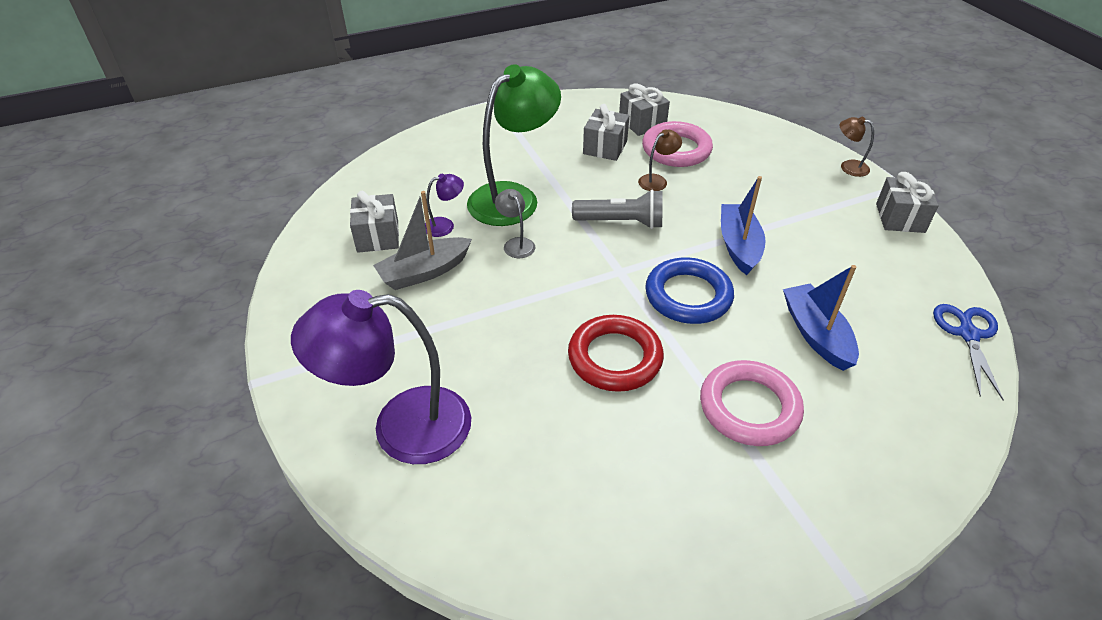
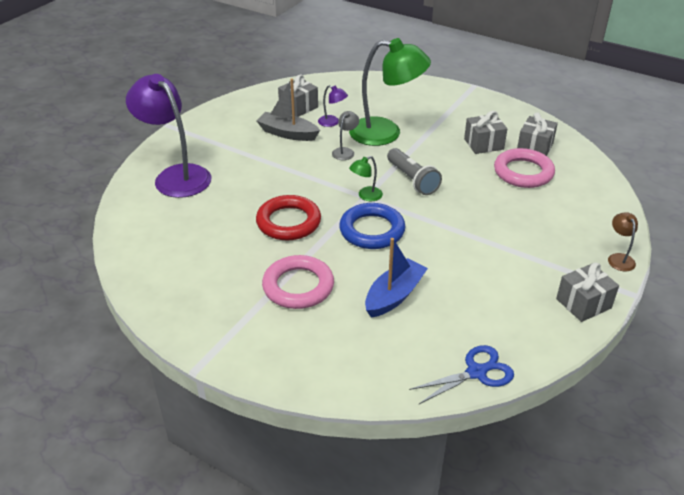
camera: 55 degrees right, 5 degrees down
brown lamp [638,129,682,191] -> none
blue boat [721,176,766,275] -> none
none -> green lamp [349,156,383,201]

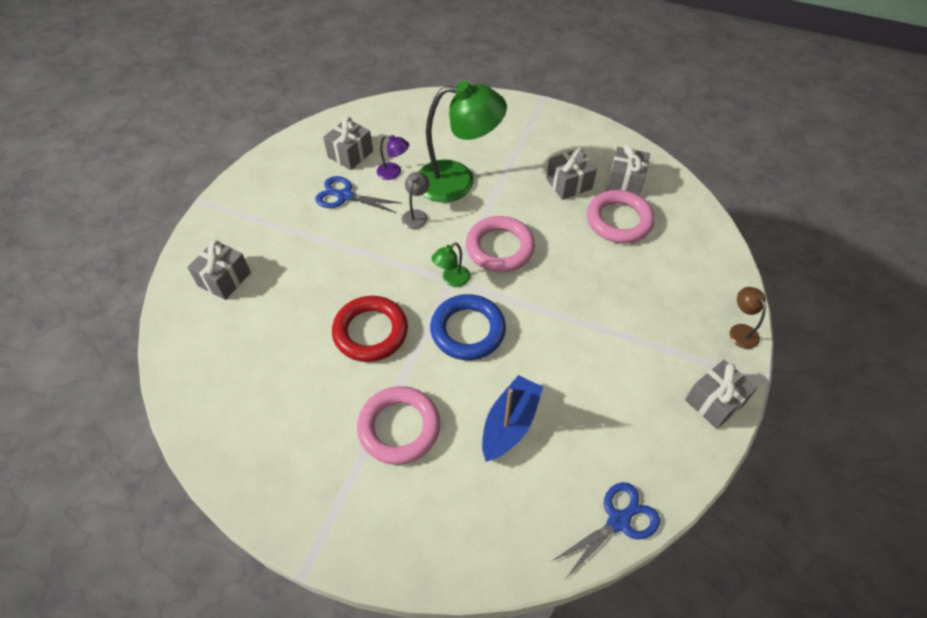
camera: 10 degrees left, 15 degrees up
purple lamp [126,74,211,198] -> grey gift [187,240,251,300]
grey boat [256,79,320,141] -> blue scissors [315,176,401,213]
grey flashlight [387,148,442,195] -> pink ring [466,216,535,272]

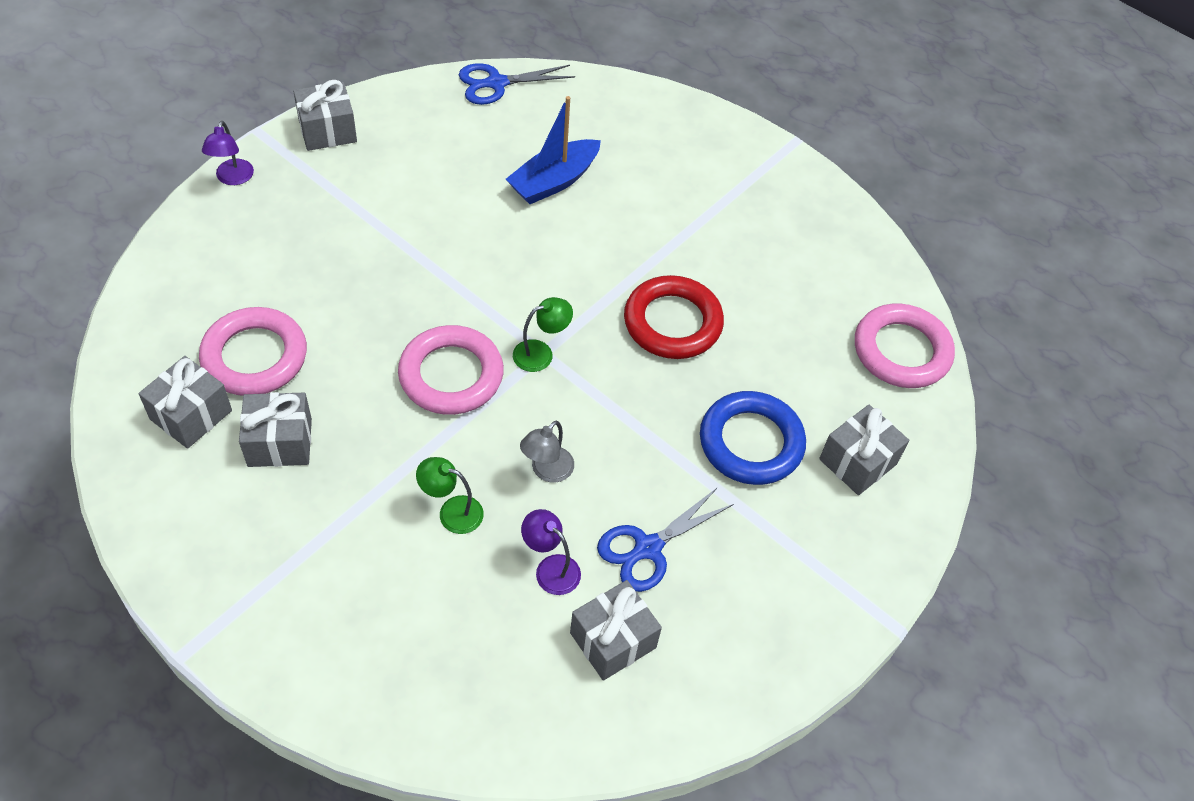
camera: 165 degrees left, 0 degrees up
blue scissors [315,176,401,213] -> blue scissors turned 105 degrees clockwise [597,487,734,592]
pink ring [357,386,440,465] -> pink ring moved to [855,304,955,388]
green lamp [418,81,507,202] -> green lamp [416,457,484,534], size x0.42
blue ring [430,294,506,360] -> blue ring moved to [700,391,806,485]
brown lamp [729,287,766,349] -> purple lamp [202,121,254,185]

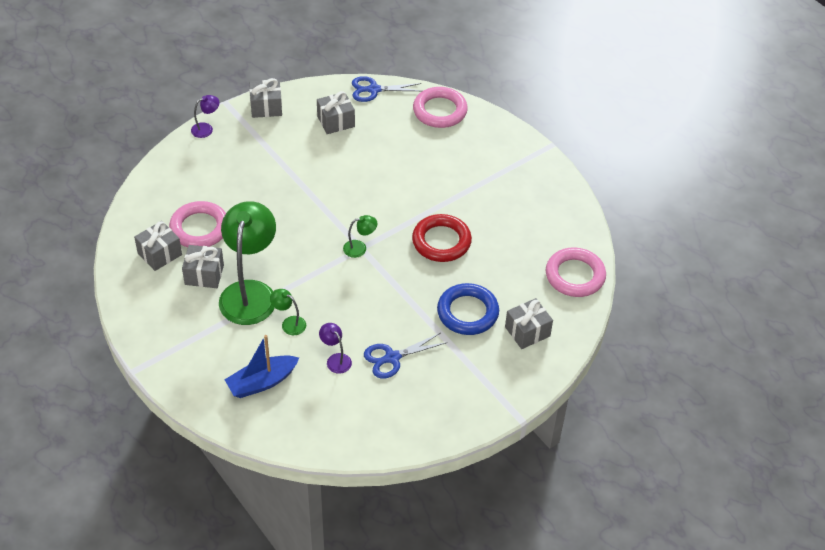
camera: 15 degrees right, 5 degrees down
purple lamp [202,121,254,185] -> purple lamp turned 135 degrees counterclockwise [191,95,219,138]
pink ring [398,325,504,415] -> pink ring moved to [413,87,468,128]
blue boat [506,96,601,204] -> blue boat moved to [224,335,299,398]
grey lamp [520,421,574,483] -> none
grey gift [570,580,662,681] -> grey gift moved to [317,91,355,134]
none -> green lamp [219,201,276,325]

